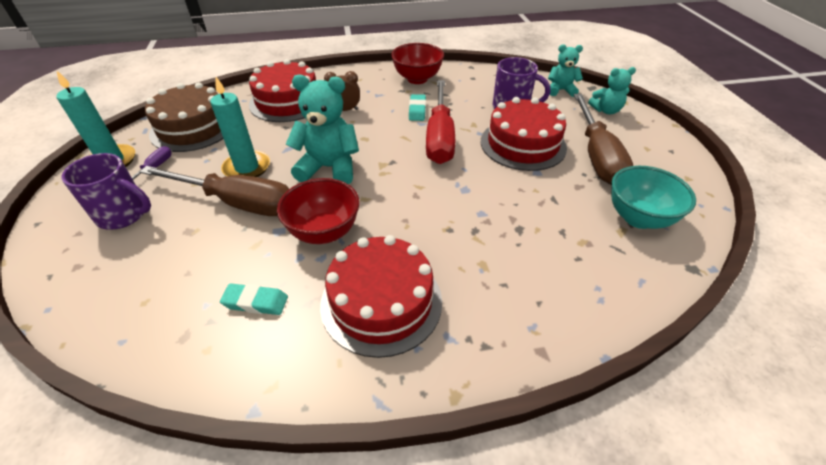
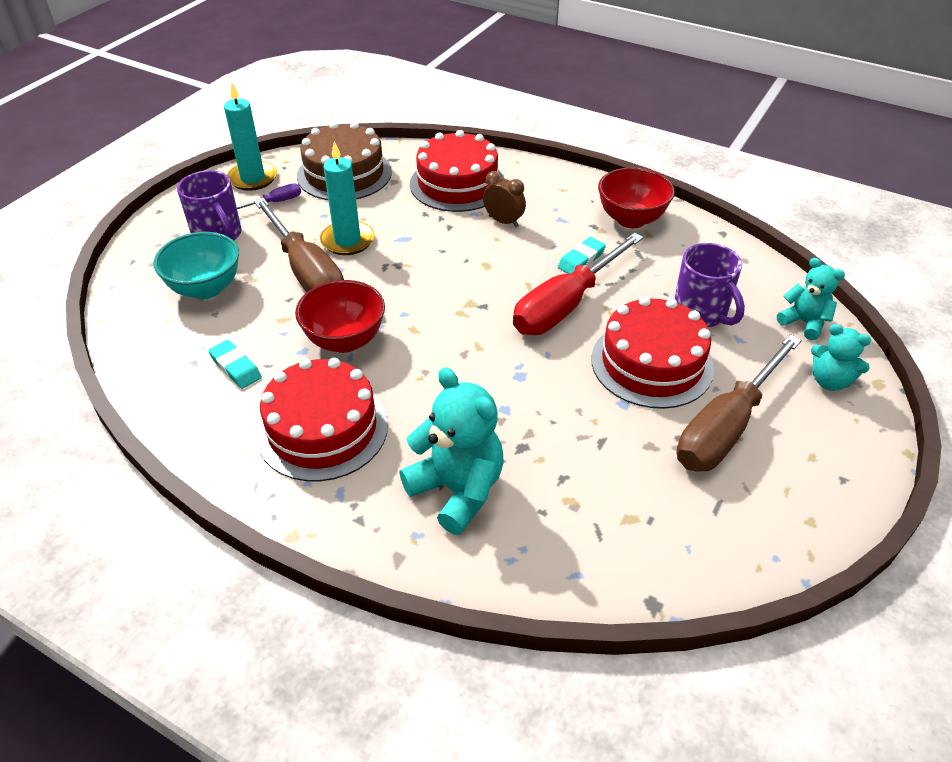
camera: 40 degrees right, 0 degrees up
turquoise teddy bear [286,75,359,184] -> turquoise teddy bear moved to [400,367,504,535]
turquoise bowl [611,166,696,229] -> turquoise bowl moved to [154,232,239,299]

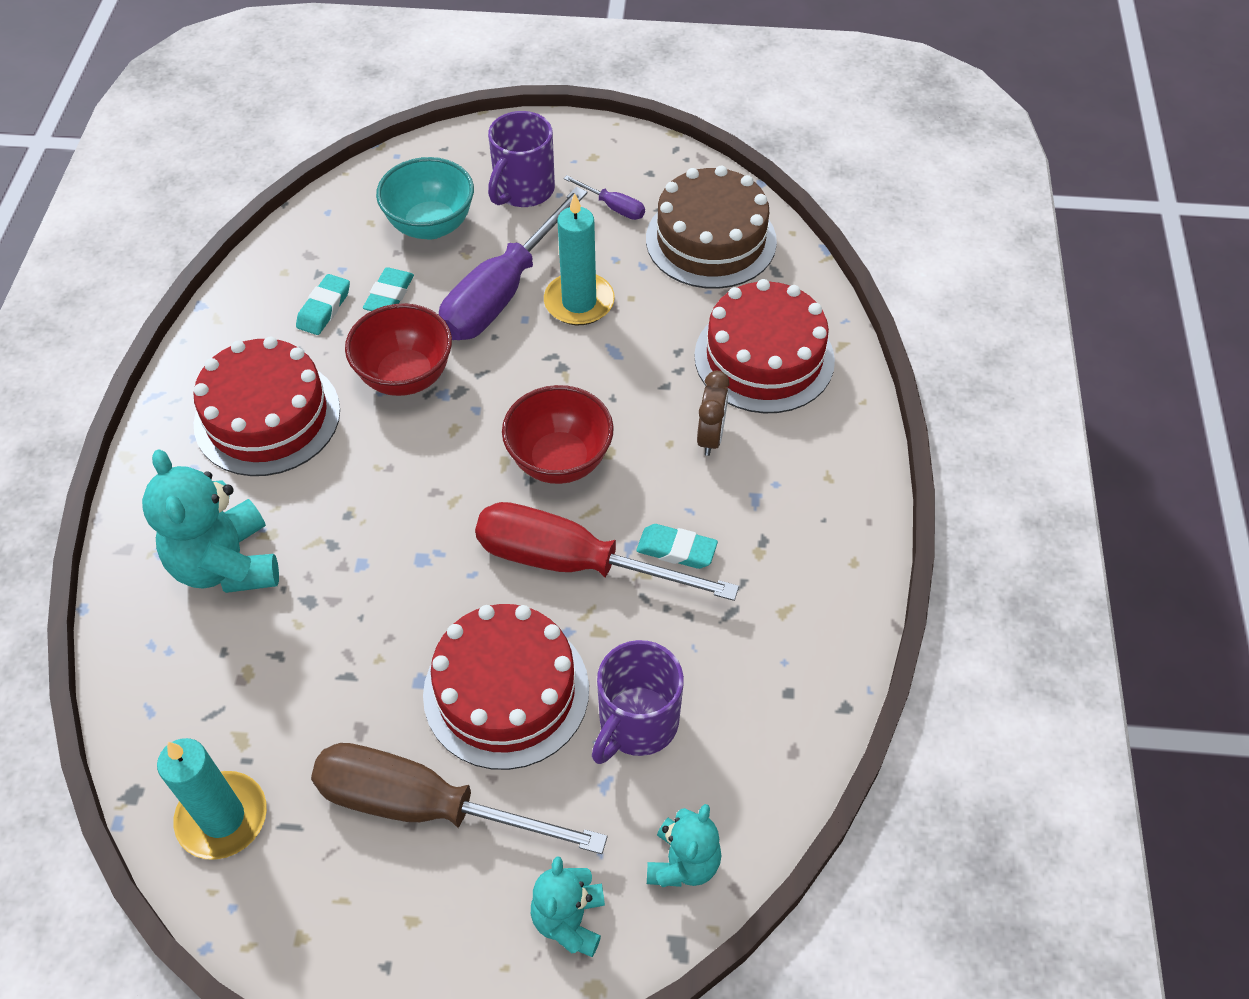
camera: 65 degrees right, 10 degrees up
turquoise candle [224,83,277,191] -> turquoise candle moved to [157,738,267,860]
brown screwdriver [254,198,344,292] -> purple screwdriver [439,187,587,340]
turquoise teddy bear [400,367,504,535] -> turquoise teddy bear turned 135 degrees clockwise [142,450,279,593]
red bowl [598,167,675,228] -> red bowl moved to [502,385,614,484]
none -> turquoise eraser [363,267,414,311]

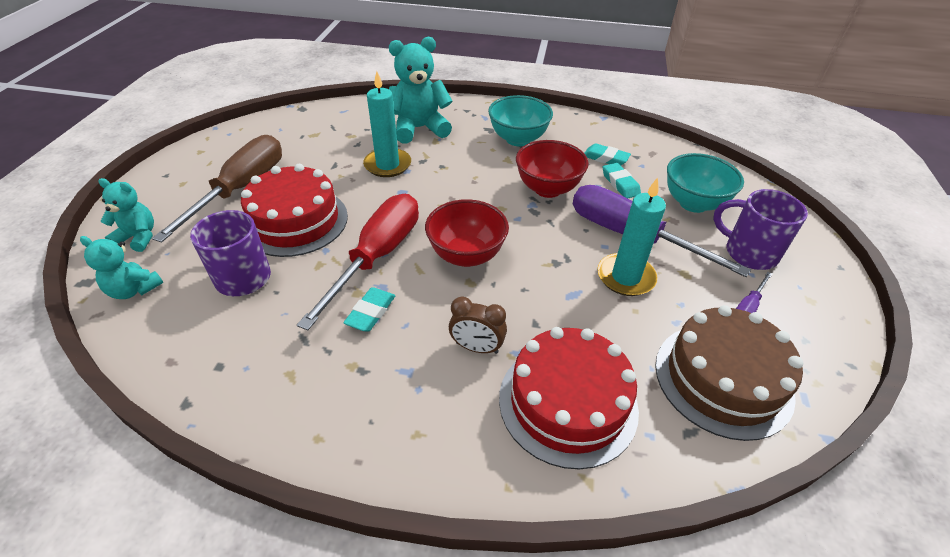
camera: 95 degrees right, 10 degrees down
turquoise candle [157,738,267,860] -> turquoise candle moved to [363,71,411,177]
red cake [194,337,340,476] -> turquoise bowl [488,95,553,146]
turquoise eraser [363,267,414,311] -> turquoise eraser turned 45 degrees clockwise [603,163,641,199]

